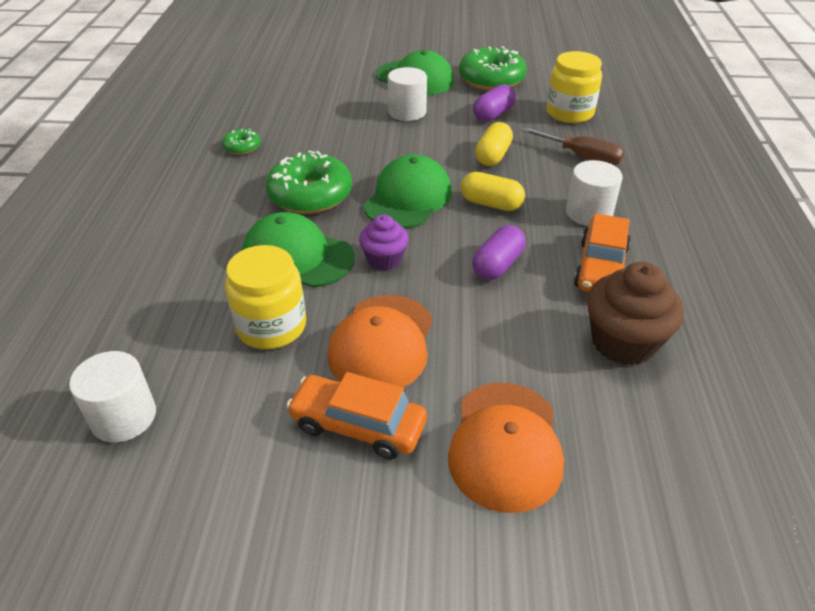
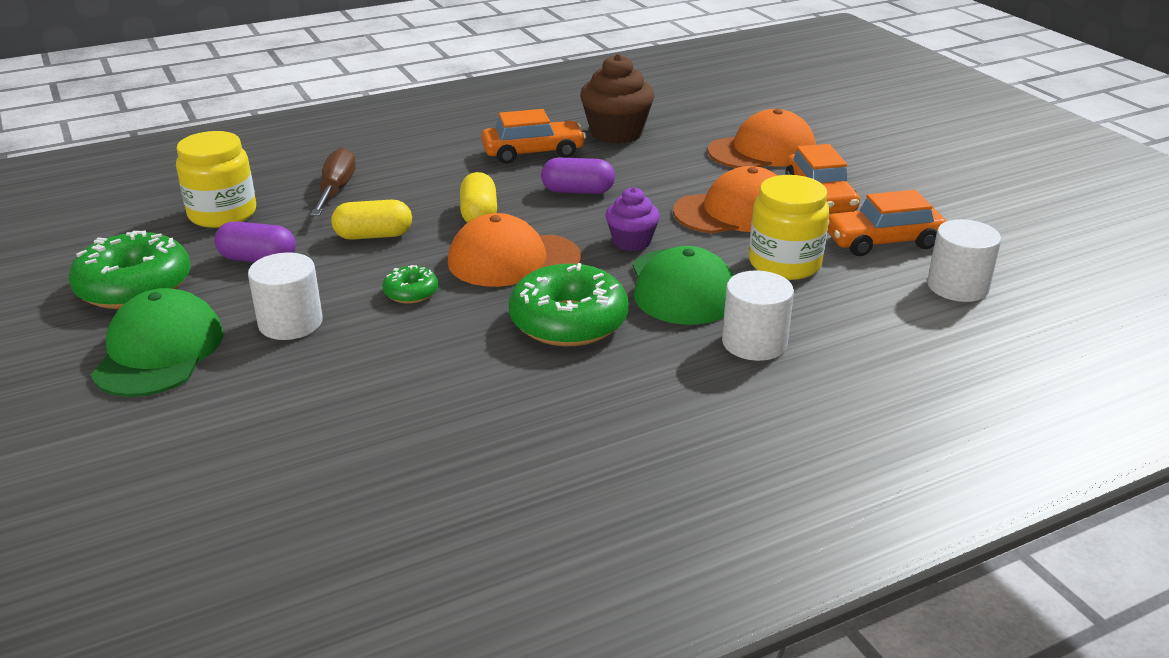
camera: 120 degrees left, 10 degrees down
green donut [222,129,260,155] -> green donut moved to [382,265,438,304]
green cap [364,154,452,229] -> orange cap [448,213,581,287]
white cylinder [566,160,623,226] -> white cylinder moved to [722,270,794,361]
none -> orange car [827,190,947,256]

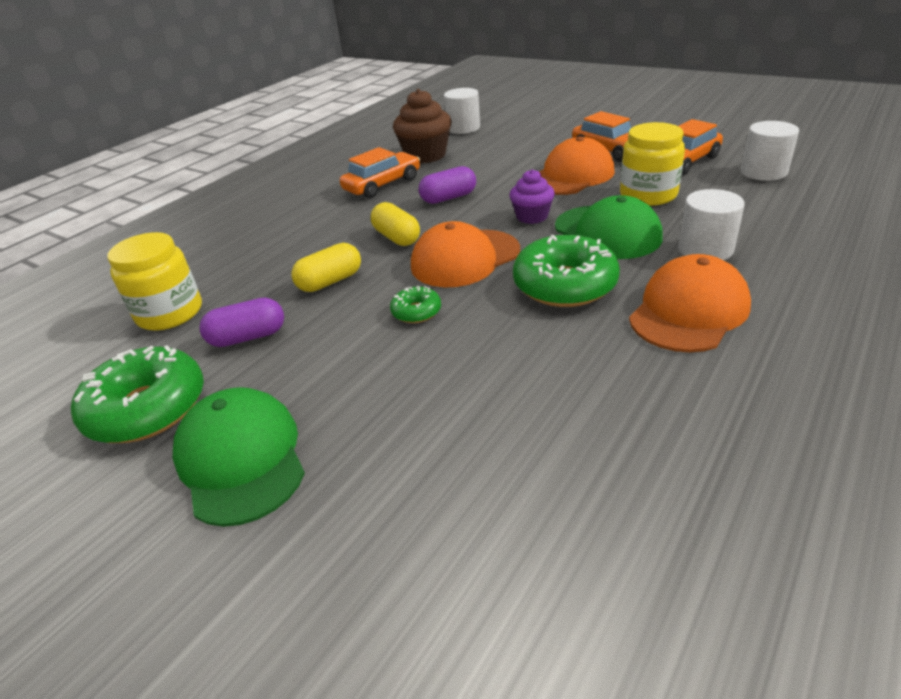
camera: 25 degrees left, 5 degrees up
white cylinder [248,253,323,340] -> white cylinder moved to [444,88,480,134]
brown screwdriver [310,147,356,216] -> none
orange cap [708,109,816,168] -> orange cap moved to [629,254,751,352]

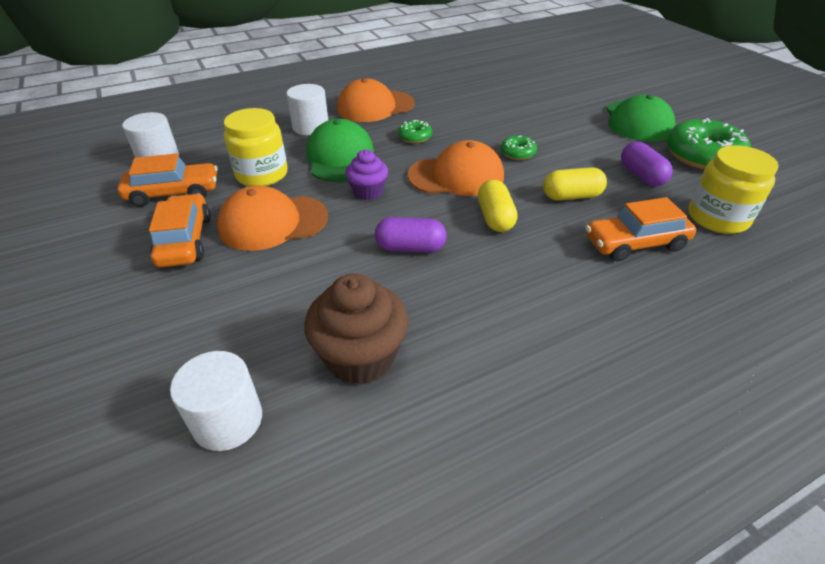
camera: 155 degrees left, 5 degrees up
purple capsule [199,298,284,347] -> purple capsule turned 60 degrees clockwise [621,142,673,186]
orange car [340,147,420,198] -> orange car moved to [585,197,696,261]
green donut [513,235,620,307] -> green donut [398,120,432,143], size x0.48

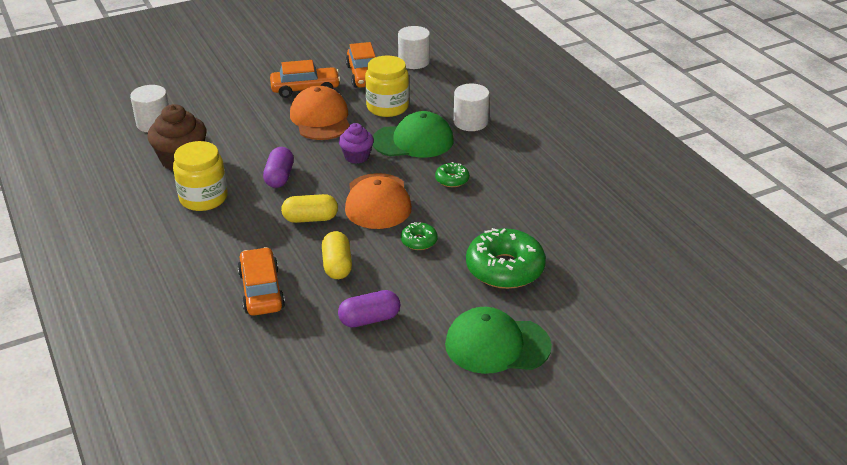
camera: 90 degrees right, 5 degrees down
orange cap [337,78,414,122] -> none
green donut [667,118,751,170] -> green donut moved to [466,228,546,289]
yellow jar [688,145,778,234] -> yellow jar moved to [173,141,228,211]

